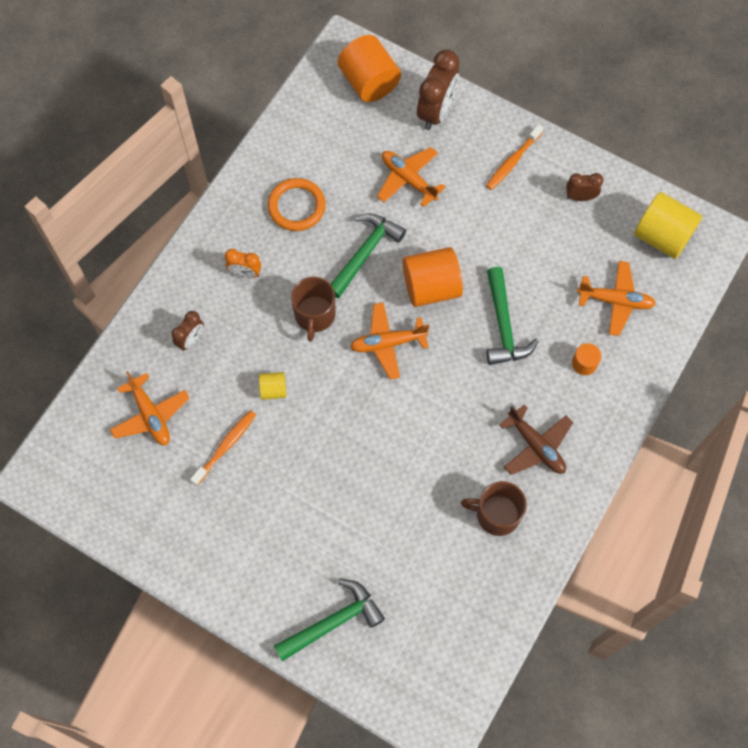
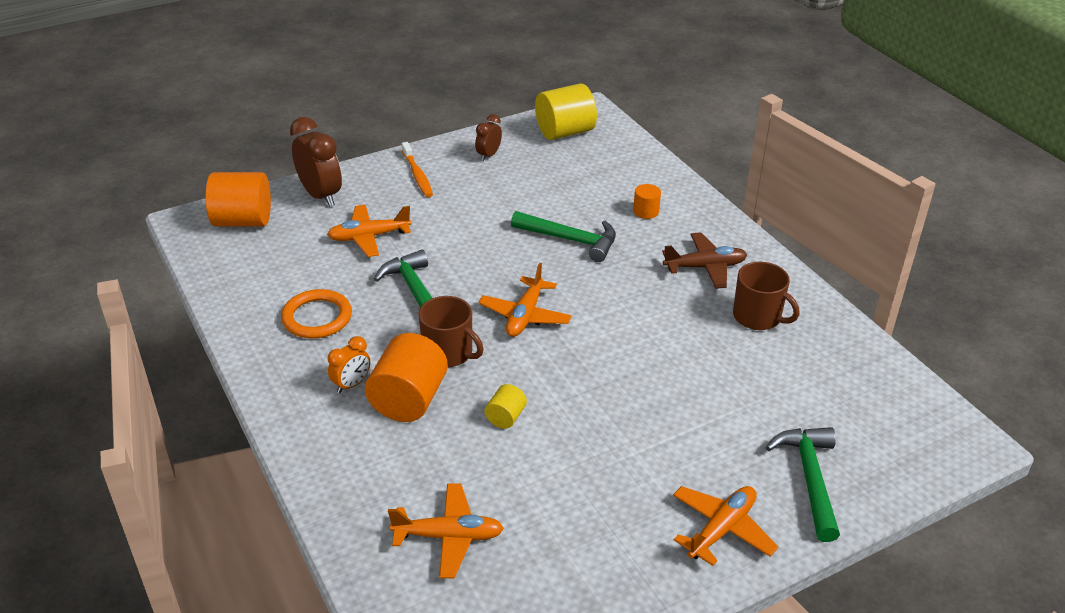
camera: 60 degrees left, 30 degrees down
brown clock [172,311,204,351] -> none
orange toothbrush [190,410,256,486] -> none
orange cylinder [403,247,463,307] -> orange cylinder moved to [365,333,448,422]
brown mug [461,481,527,536] -> brown mug turned 90 degrees counterclockwise [733,262,800,330]
orange plane [577,261,656,336] -> orange plane moved to [673,486,778,566]

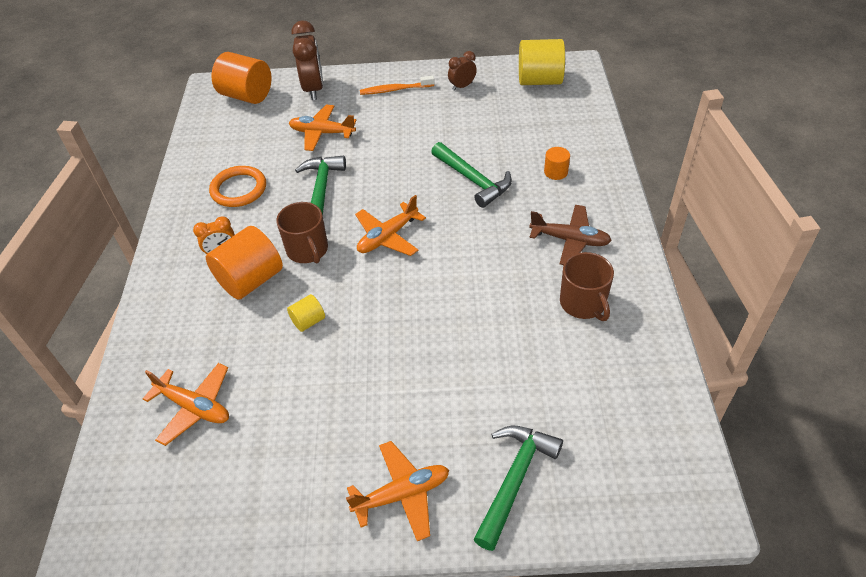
camera: 30 degrees right, 10 degrees up
orange toothbrush [402,142,433,197] -> orange toothbrush turned 75 degrees clockwise [360,76,435,95]

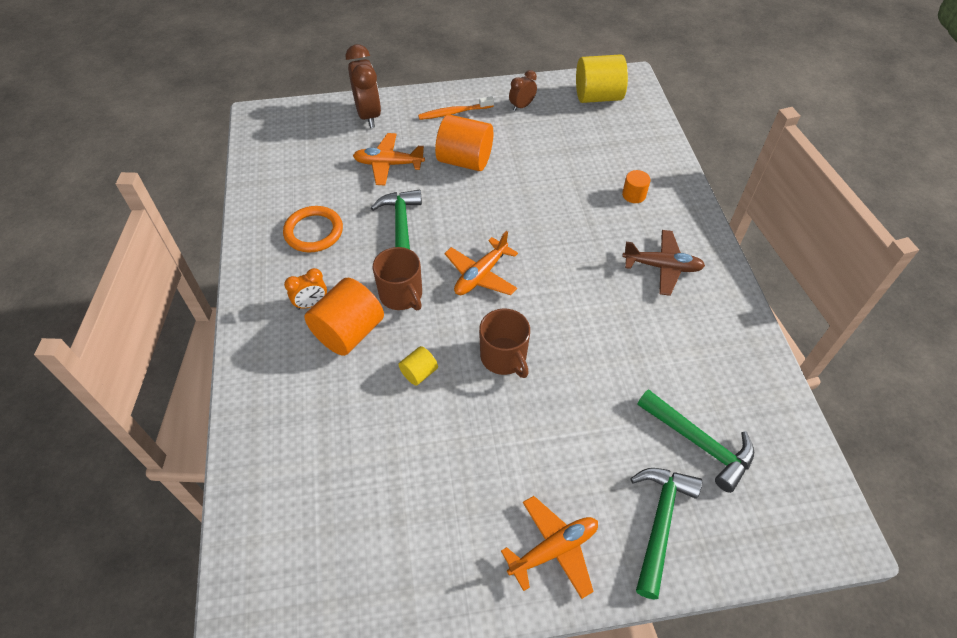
camera: 10 degrees left, 5 degrees up
orange plane [143,363,229,446] -> none
orange cylinder [212,52,271,104] -> orange cylinder moved to [435,114,493,171]
green hammer [431,142,512,208] -> green hammer moved to [637,389,754,493]
brown mug [560,252,614,321] -> brown mug moved to [479,308,530,378]

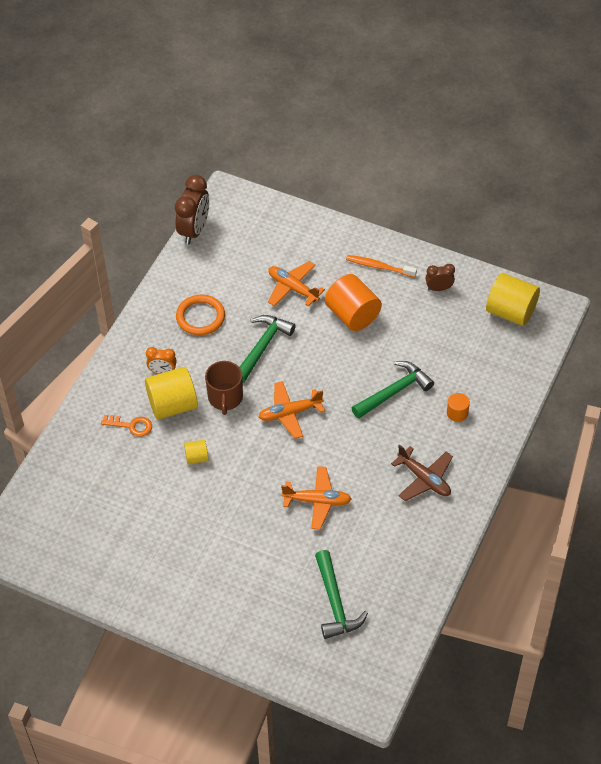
camera: 35 degrees right, 0 degrees up
orange cylinder [304,278,384,356] -> yellow cylinder [145,367,198,420]
brown clock [346,44,381,128] -> brown clock moved to [175,175,209,244]
brown mug [479,308,530,378] -> none
orange plane [501,496,598,599] -> orange plane moved to [281,466,352,530]
green hammer [630,468,702,599] -> green hammer moved to [352,361,434,418]
none -> orange key [101,415,152,437]

